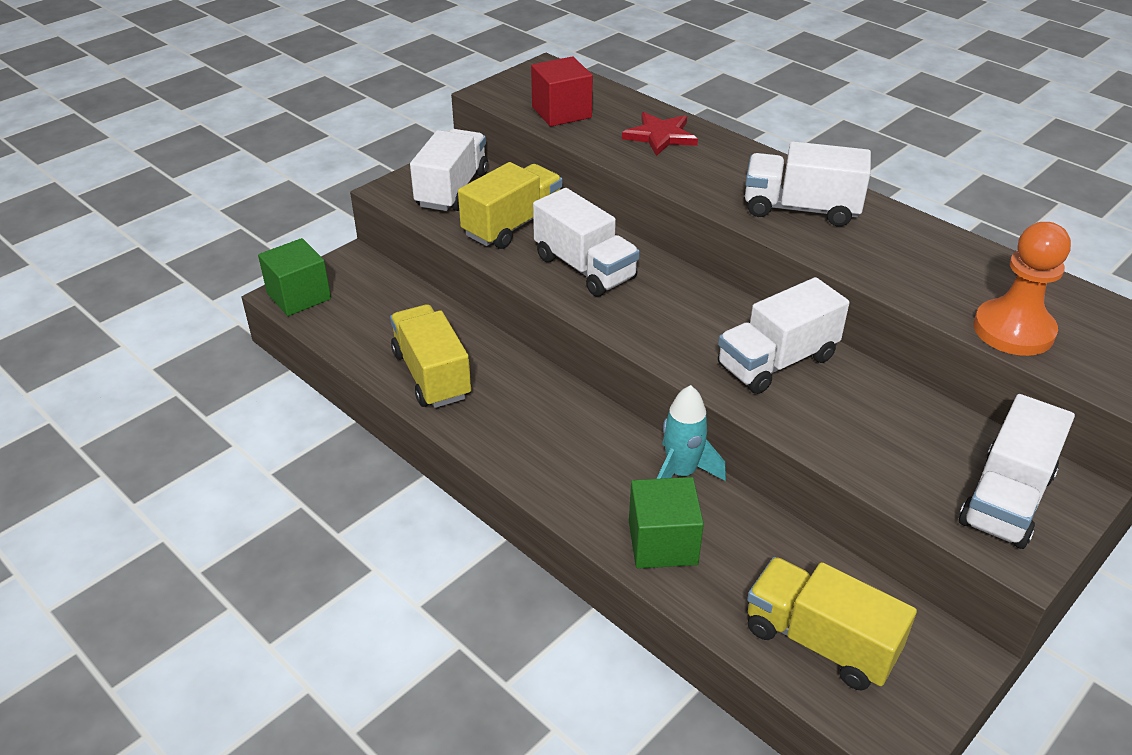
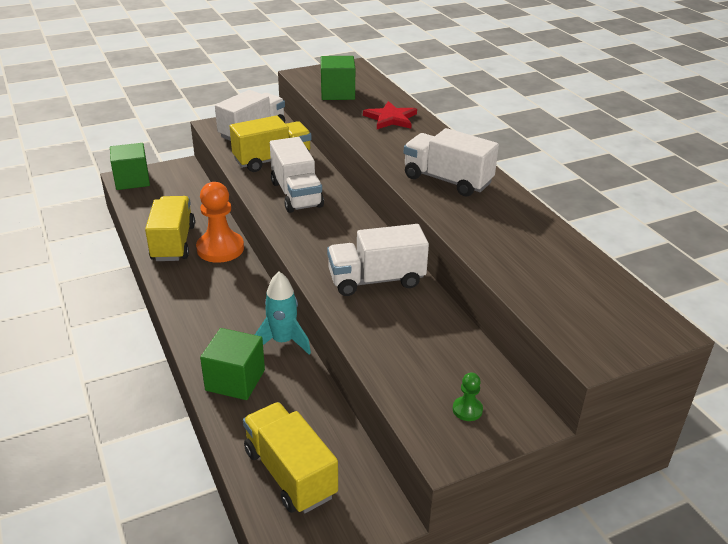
camera: 20 degrees right, 5 degrees down
red cube [531,56,593,127] -> green cube [321,56,355,100]
white truck [959,394,1075,549] -> green pawn [453,373,483,421]
orange pawn [974,222,1071,356] -> orange pawn moved to [196,182,244,263]

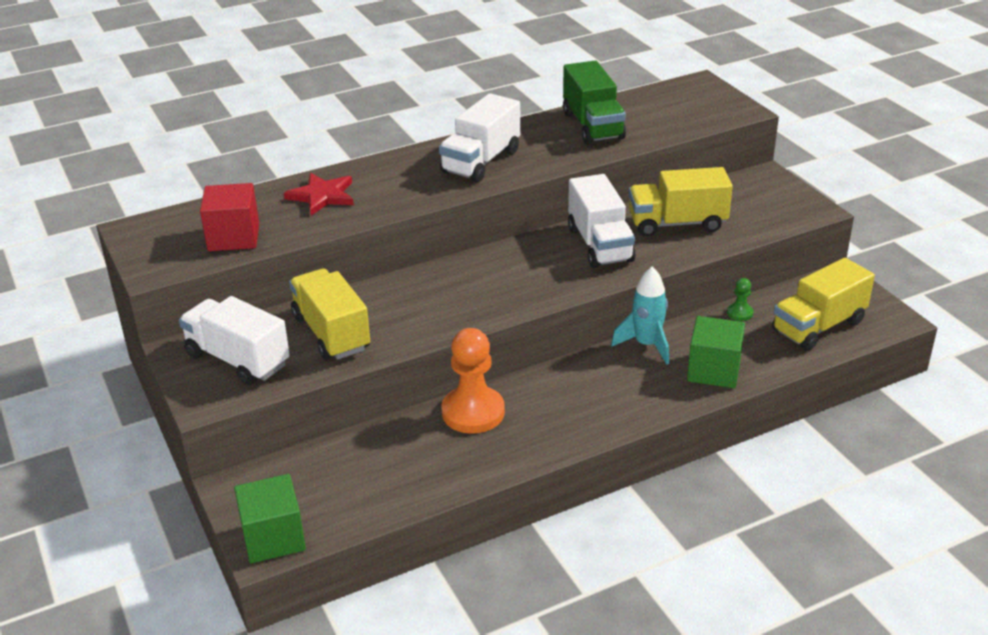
camera: 90 degrees left, 0 degrees up
yellow truck [145,196,195,261] -> yellow truck moved to [629,167,733,237]
white truck [270,137,324,213] -> none
green cube [321,56,355,100] -> red cube [200,183,259,251]
green pawn [453,373,483,421] -> green pawn moved to [727,278,753,321]
none -> green truck [563,61,626,144]

